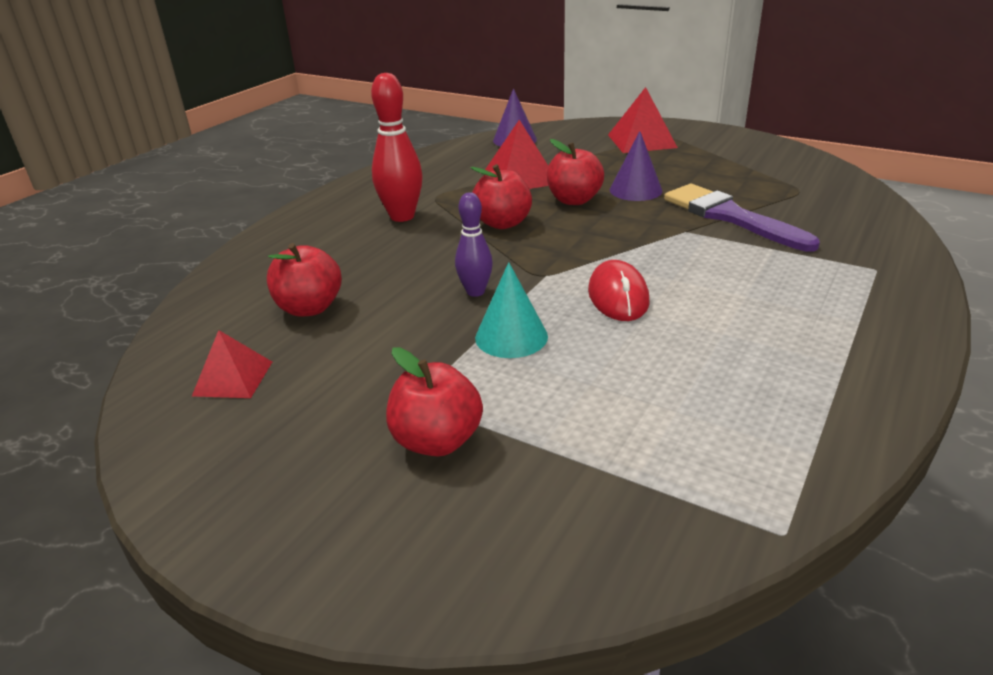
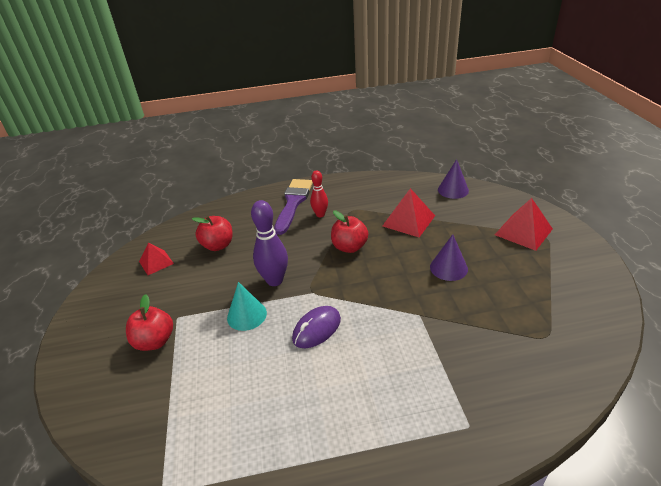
camera: 50 degrees right, 5 degrees up
red bowling pin [371,73,423,222] -> red bowling pin [310,170,328,217], size x0.62
purple bowling pin [455,192,493,297] -> purple bowling pin [251,200,288,286], size x1.61
red apple [547,139,604,205] -> none
red mouse [588,260,649,321] -> purple mouse [292,306,341,348]
purple brush [664,184,820,252] -> purple brush moved to [274,179,313,235]

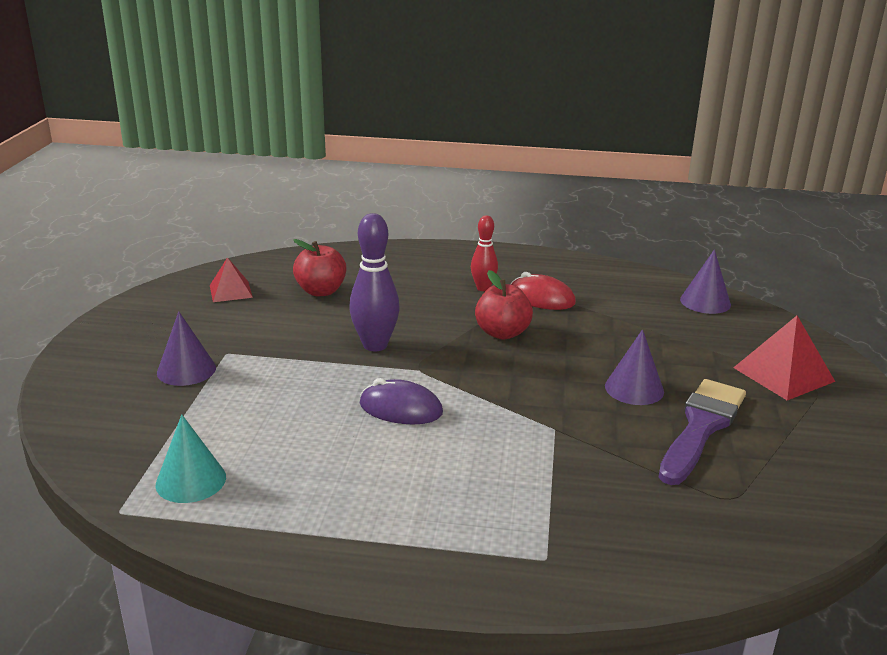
camera: 15 degrees right, 10 degrees down
red apple [126,294,173,351] -> purple cone [157,311,216,386]
turquoise cone [227,282,267,331] -> turquoise cone moved to [155,414,226,503]
purple brush [274,179,313,235] -> purple brush moved to [659,379,746,485]
purple mouse [292,306,341,348] -> purple mouse turned 45 degrees clockwise [360,378,443,425]
red pyramid [382,188,435,237] -> none
none -> red mouse [511,272,576,310]

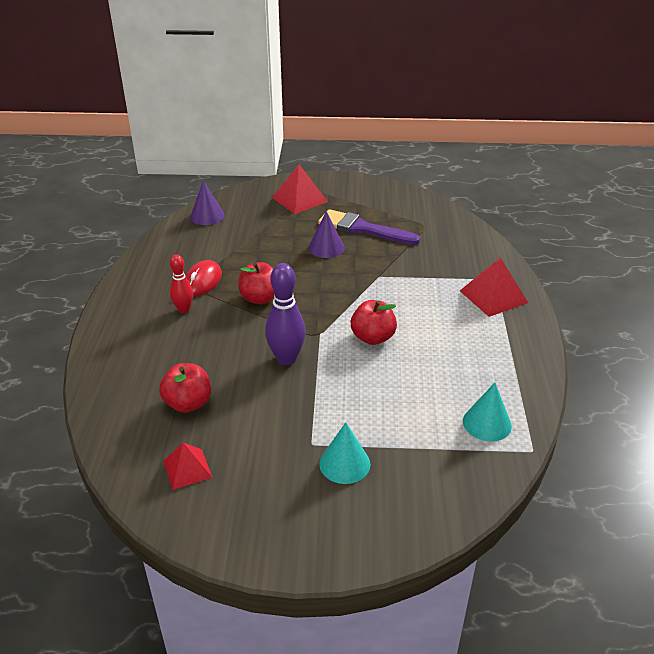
camera: 95 degrees left, 10 degrees up
purple cone [157,311,216,386] -> turquoise cone [319,422,371,484]
purple mouse [360,378,443,425] -> red apple [351,300,397,345]
none -> red pyramid [460,258,528,317]

